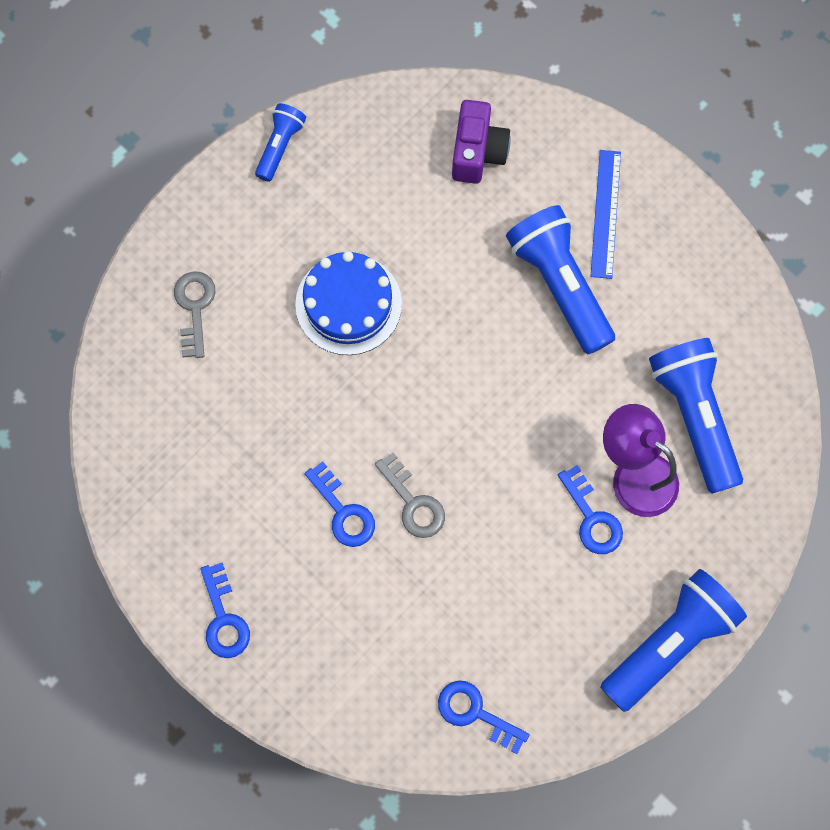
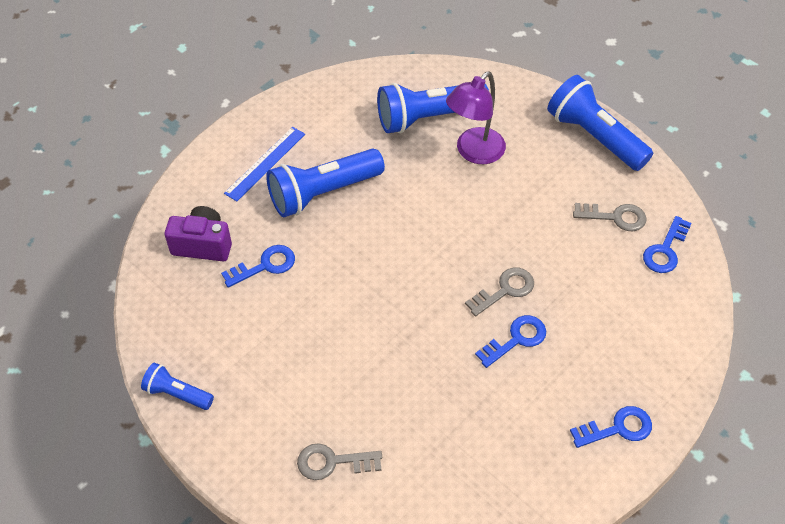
camera: 90 degrees left, 20 degrees down
blue cake [295,251,402,355] -> none
blue key [558,465,623,554] -> blue key moved to [221,245,295,288]
blue ruler [591,150,621,279] -> blue ruler turned 60 degrees counterclockwise [224,127,305,201]
none -> grey key [573,203,647,231]

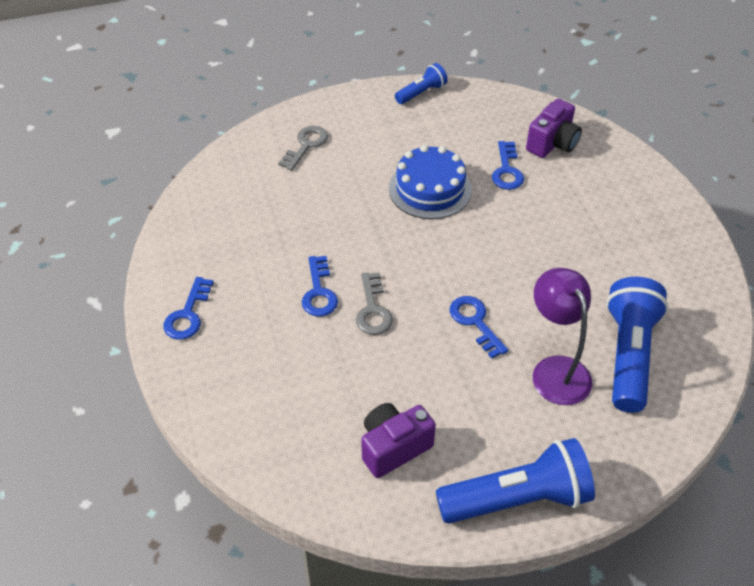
camera: 120 degrees right, 5 degrees down
blue ruler [224,127,305,201] -> none
blue flashlight [266,149,385,217] -> none
grey key [573,203,647,231] -> purple camera [361,403,436,478]
blue key [643,216,692,273] -> blue key moved to [450,296,508,359]
none -> blue cake [389,145,472,219]

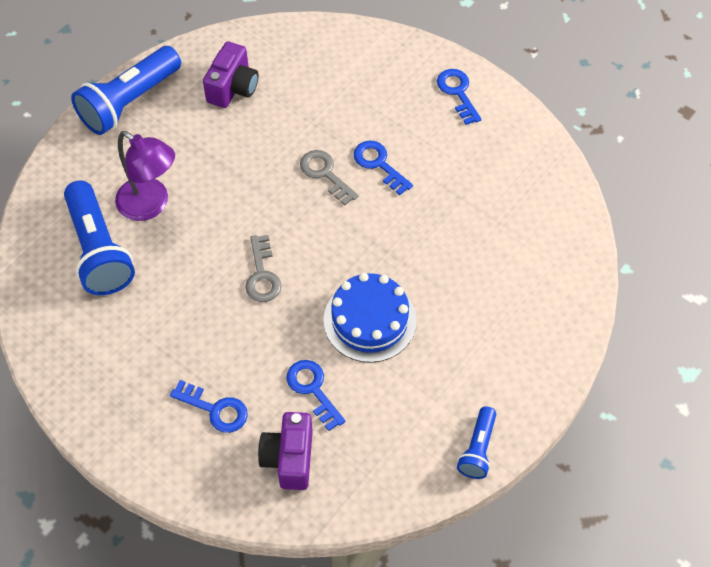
camera: 145 degrees right, 10 degrees up
grey key [278,126,328,171] -> grey key moved to [245,235,281,302]
blue key [450,296,508,359] -> blue key moved to [170,380,248,433]

